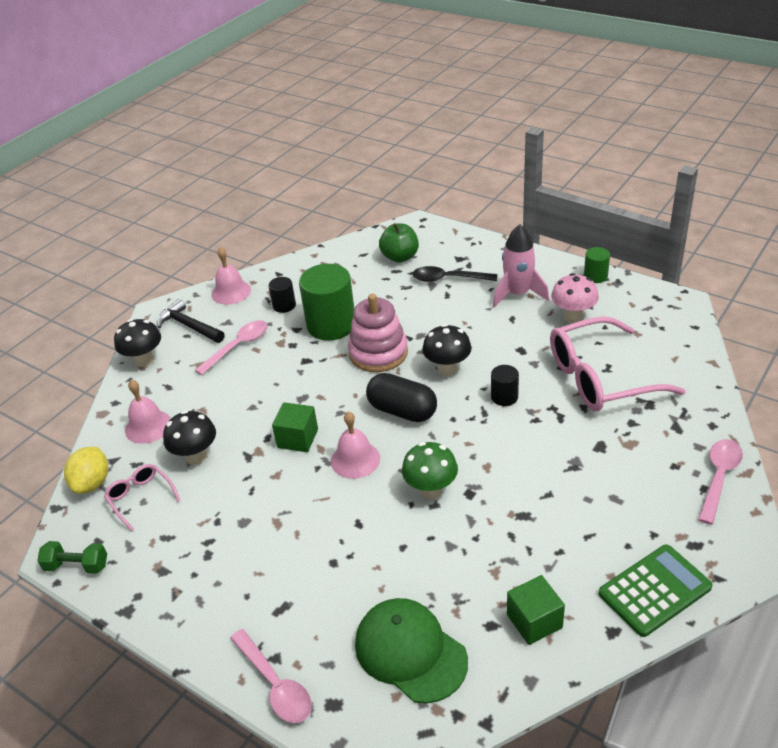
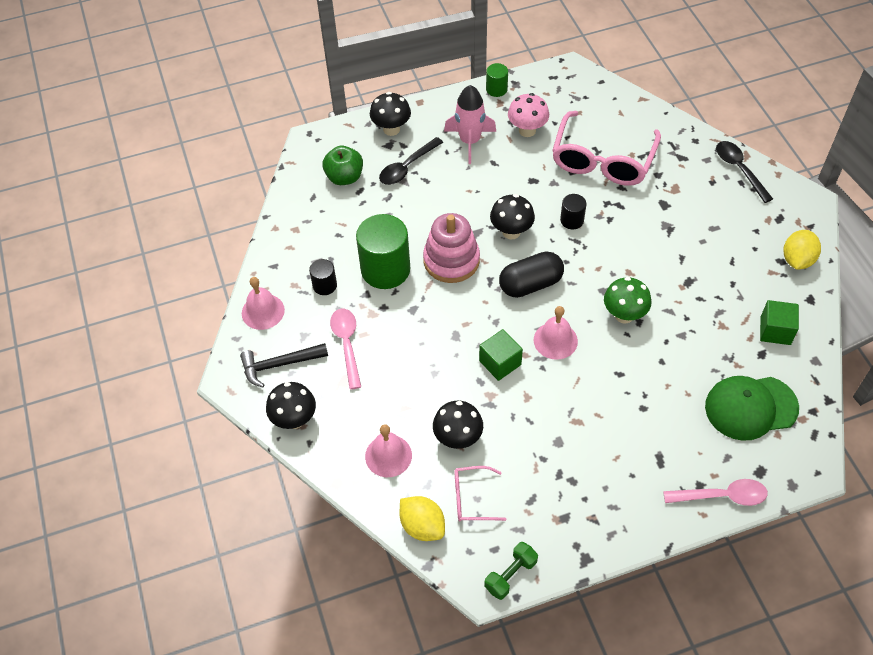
camera: 55 degrees left, 15 degrees up
green calculator [598,544,713,637] -> yellow lemon [784,230,821,270]
pink spoon [698,439,743,525] -> black spoon [716,141,773,203]
none -> black mushroom [370,92,411,136]

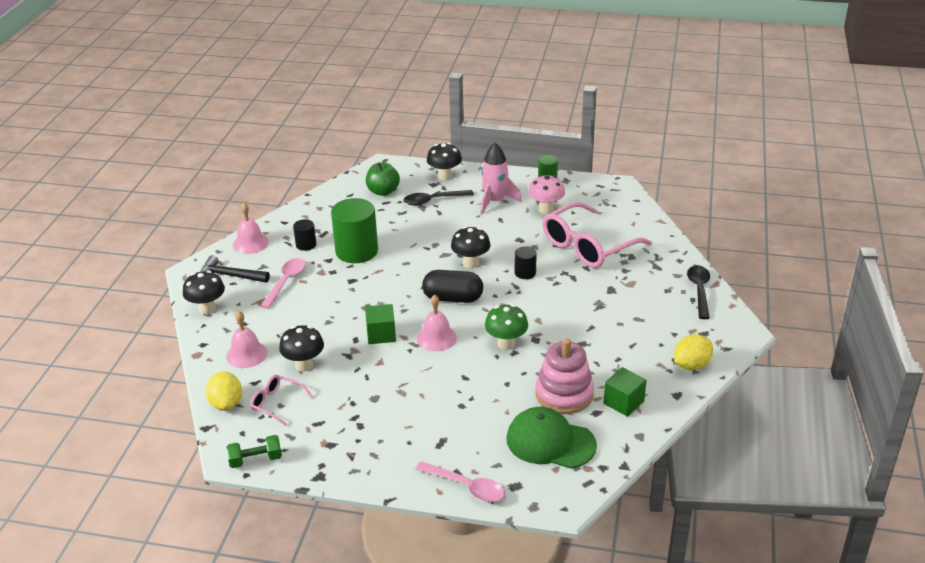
camera: 30 degrees right, 20 degrees down
pink stacking toy [423,213,480,283] -> pink stacking toy moved to [535,338,594,414]

